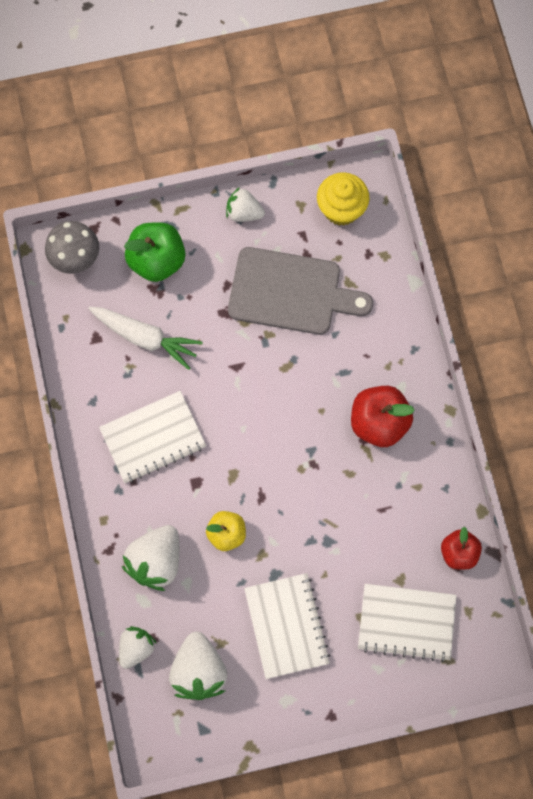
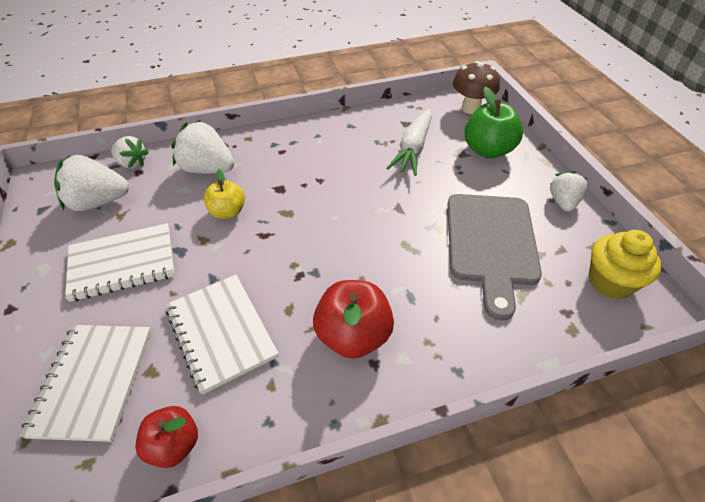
camera: 85 degrees right, 25 degrees down
grey mushroom [45,221,99,274] -> brown mushroom [453,61,500,114]
white notebook [99,391,206,483] -> white notebook moved to [165,275,279,395]

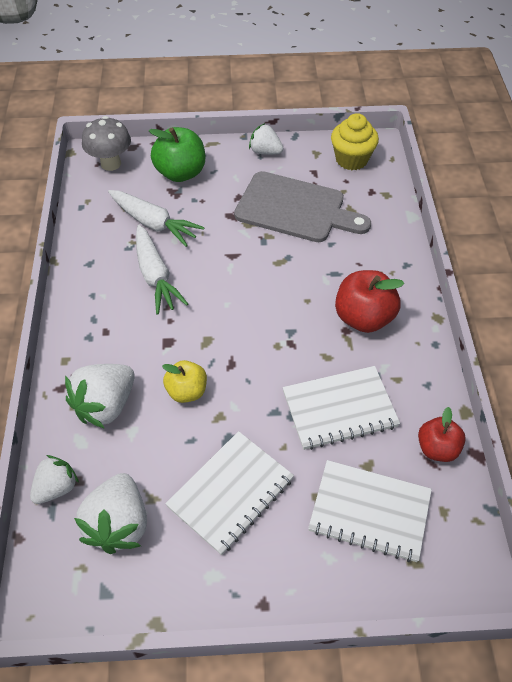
camera: 75 degrees left, 5 degrees up
white notebook [65,223,175,302] -> white notebook turned 45 degrees clockwise [165,431,294,555]
brown mushroom [453,61,500,114] -> grey mushroom [82,116,131,171]
none -> white carrot [136,225,188,315]

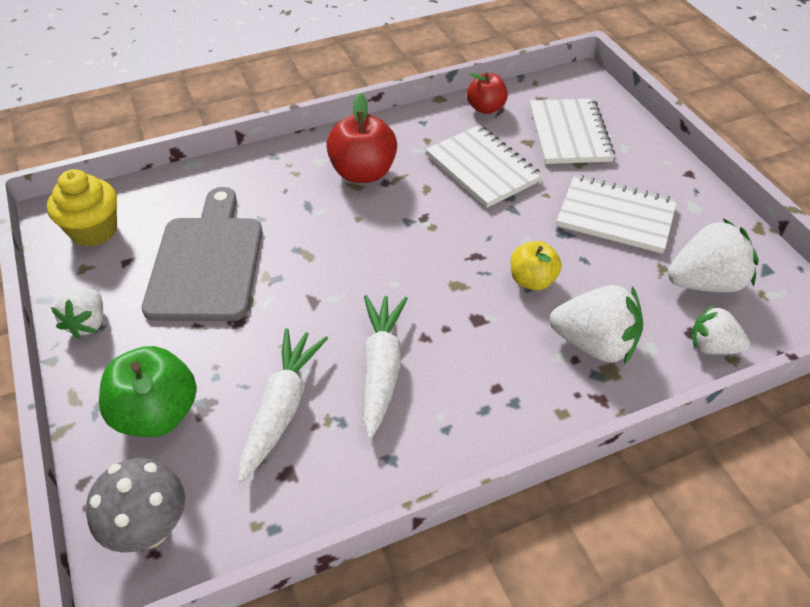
camera: 110 degrees left, 5 degrees down
white carrot [136,225,188,315] -> white carrot turned 45 degrees counterclockwise [363,295,408,439]

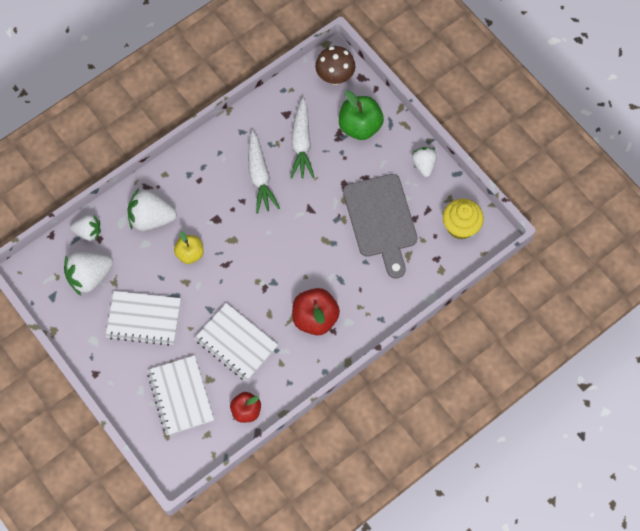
camera: 165 degrees right, 20 degrees up
grey mushroom [86,458,185,553] -> brown mushroom [315,46,356,85]

